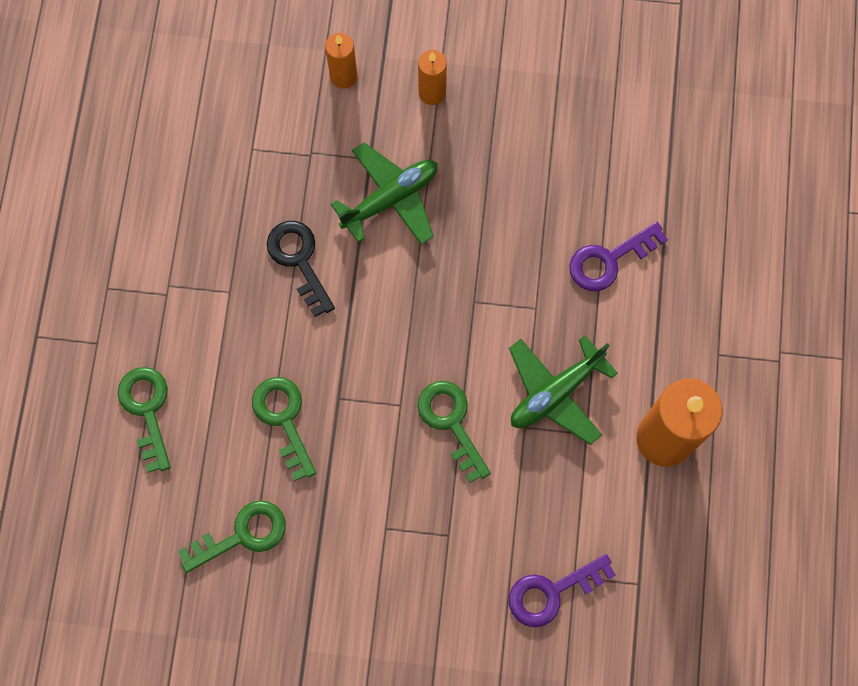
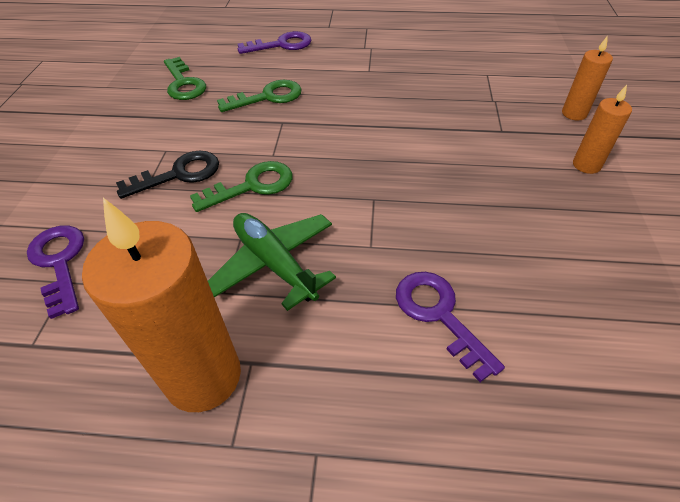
camera: 90 degrees right, 25 degrees down
green key [118,367,171,473] -> purple key [238,31,312,54]
black key [267,221,335,317] -> black key moved to [116,151,219,199]
green plane [331,142,438,245] -> none

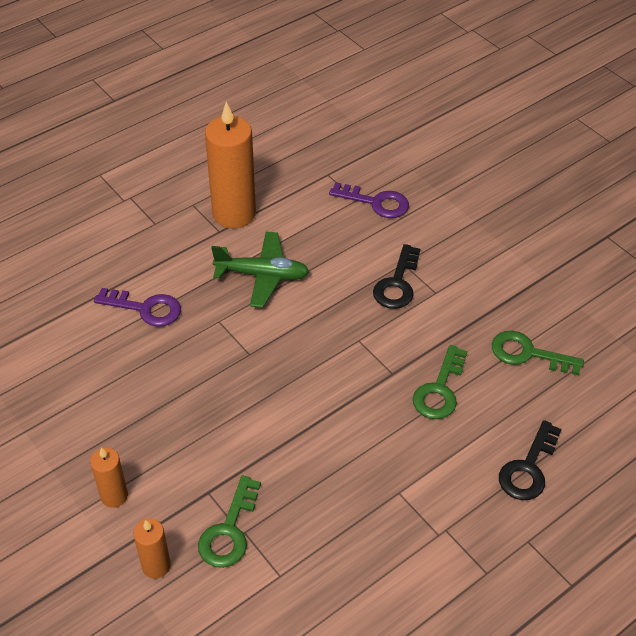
camera: 135 degrees right, 0 degrees up
green key [190,161,293,212] -> green key moved to [198,476,261,568]
purple key [238,31,312,54] -> black key [499,420,562,500]

